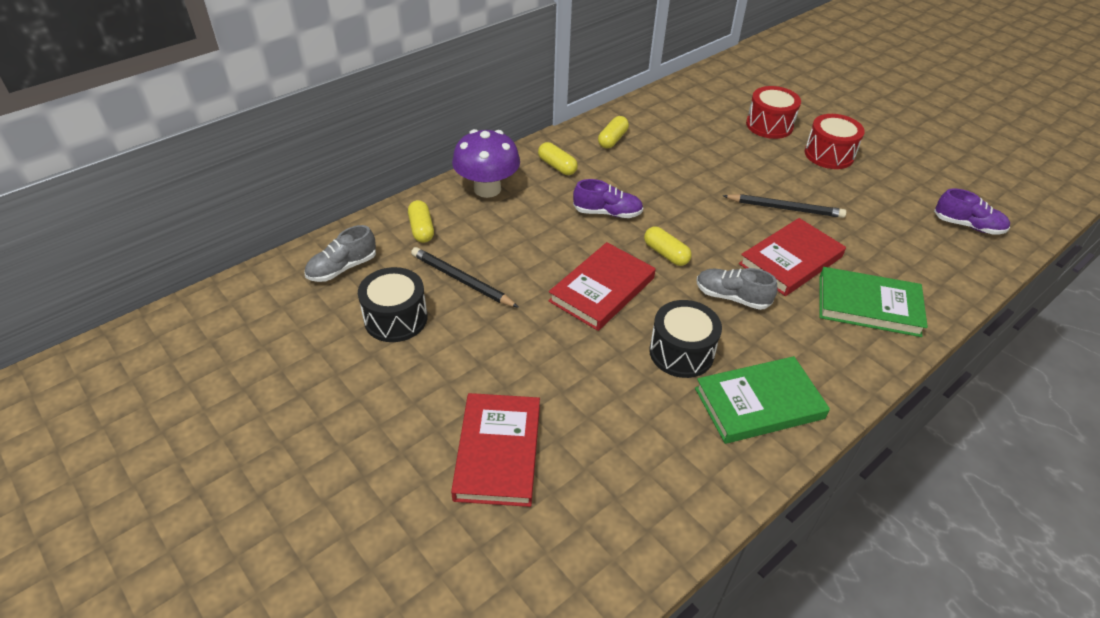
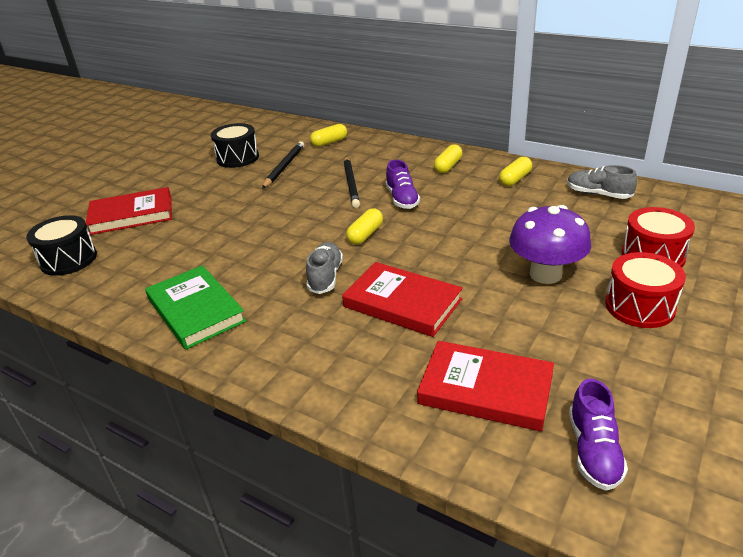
camera: 75 degrees right, 10 degrees down
grey shoe [305,225,376,282] -> grey shoe moved to [567,165,637,199]
purple mushroom [452,129,520,198] -> purple mushroom moved to [509,205,591,284]
red book [548,242,656,331] -> red book moved to [417,341,554,431]
yellow capsule [598,116,629,149] -> yellow capsule turned 60 degrees counterclockwise [499,157,532,186]
black drum [649,300,722,378] -> black drum moved to [26,215,97,276]
black pencil [723,194,846,218] -> black pencil moved to [344,157,360,208]
green book [819,267,928,337] -> none

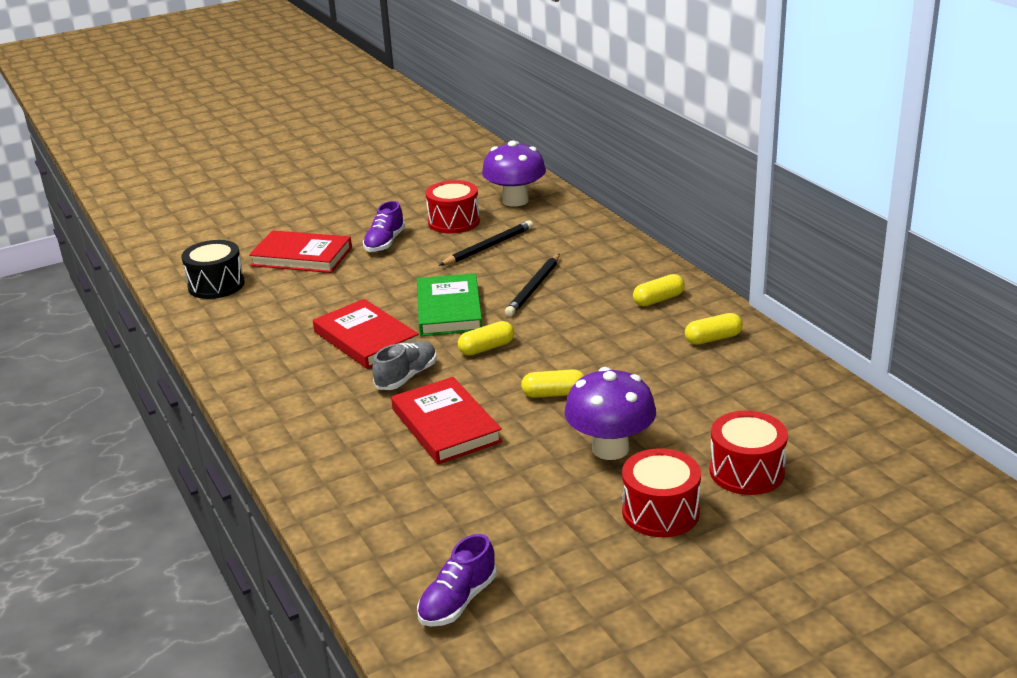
camera: 30 degrees right, 5 degrees down
green book [145,265,246,350] -> green book moved to [417,273,482,336]
black drum [211,123,259,168] -> red drum [425,180,480,234]
yellow capsule [310,124,347,147] -> yellow capsule moved to [521,369,585,398]
purple shoe [386,160,420,209] -> purple shoe moved to [363,201,405,252]
red book [417,341,554,431] -> red book moved to [313,299,419,369]
grey shoe [567,165,637,199] -> none
none -> purple mushroom [482,140,546,207]

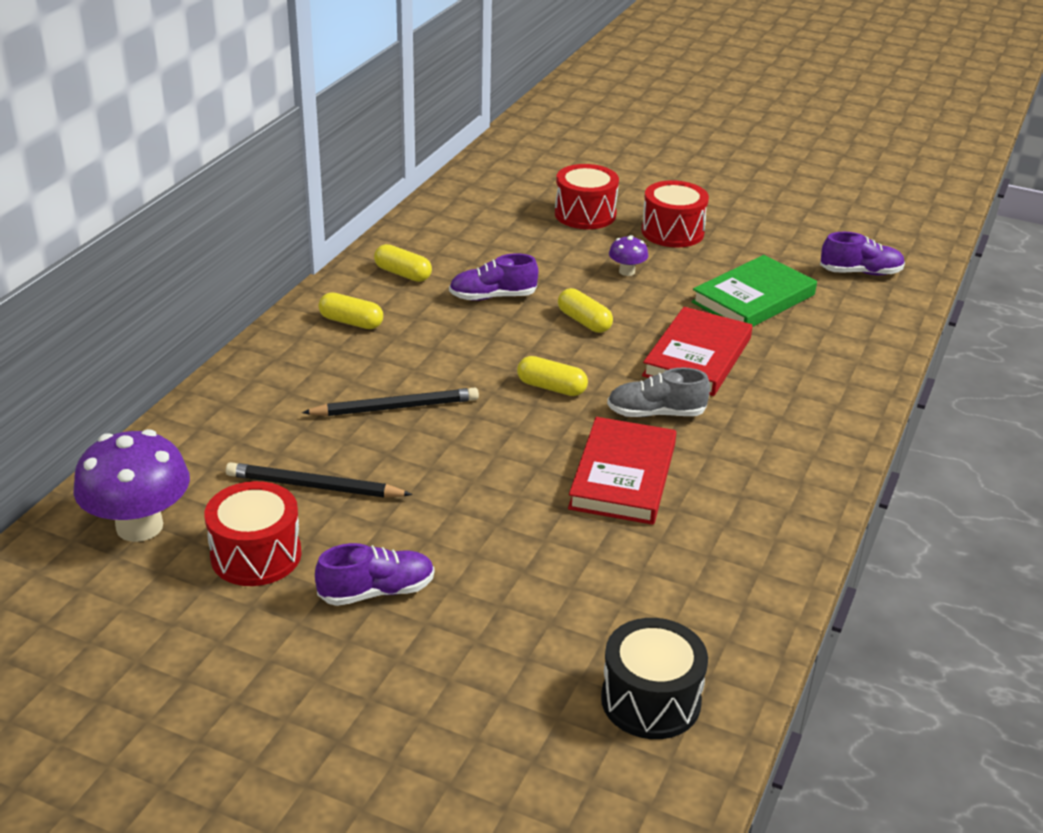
camera: 130 degrees left, 5 degrees up
red book [249,230,352,273] -> none
green book [417,273,482,336] -> green book moved to [691,255,817,327]
purple mushroom [564,367,656,460] -> purple mushroom [609,235,648,276], size x0.47
none -> purple shoe [449,254,538,301]

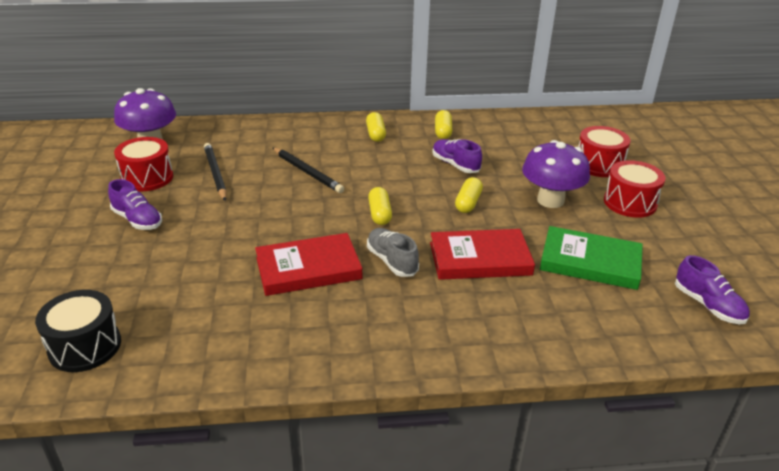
camera: 60 degrees right, 0 degrees up
purple mushroom [609,235,648,276] -> purple mushroom [522,140,590,208], size x2.12

